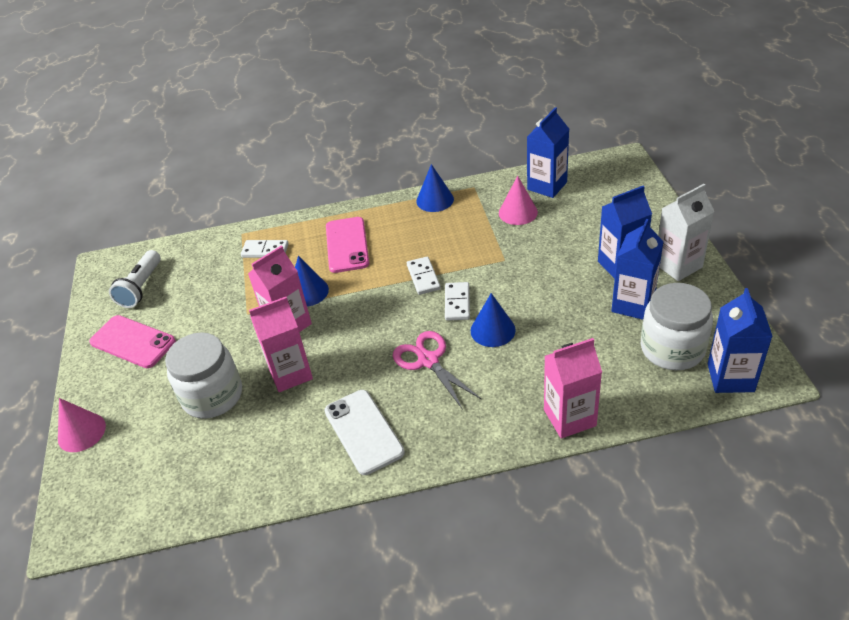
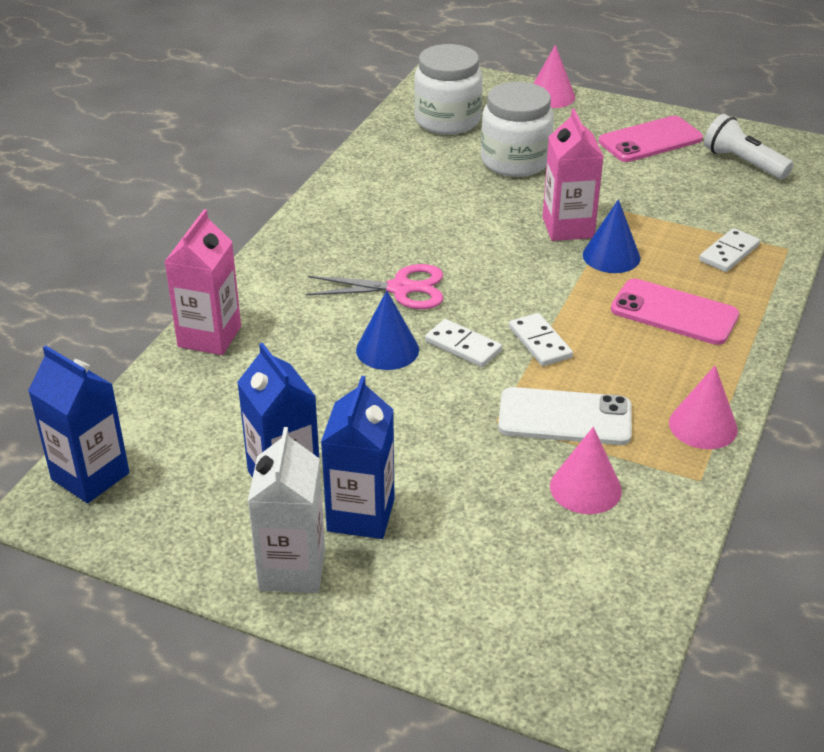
camera: 120 degrees right, 5 degrees down
pink carton [249,297,313,392] -> none
white phone [324,390,405,475] -> white phone moved to [498,387,632,445]
white domino [407,256,441,295] -> white domino turned 45 degrees clockwise [509,313,573,366]
blue cone [416,164,454,212] -> pink cone [669,366,738,449]
blue carton [527,107,569,198] -> none
white jar [641,283,713,370] -> white jar moved to [414,44,483,135]

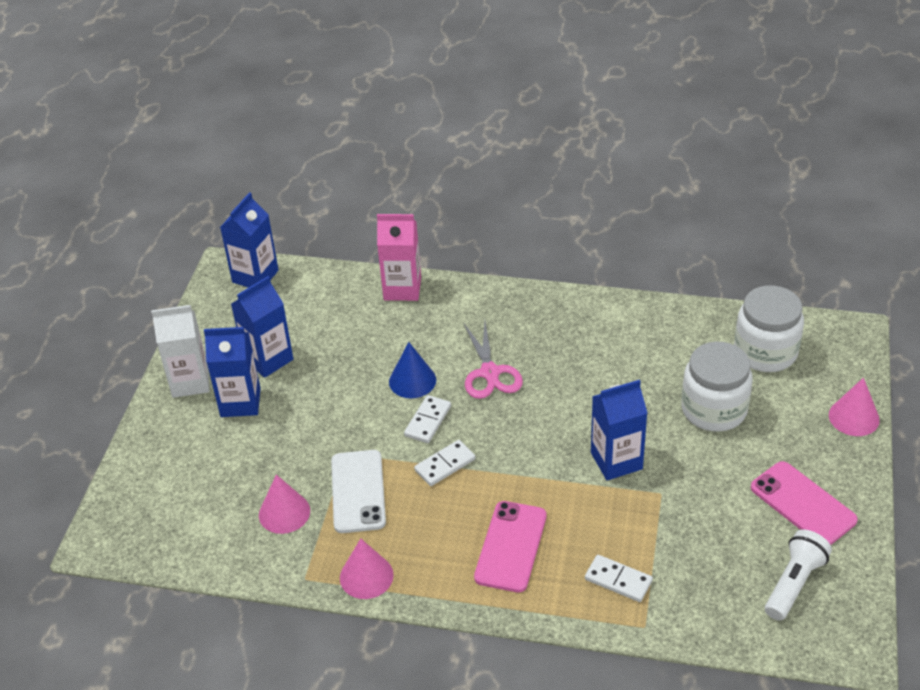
camera: 80 degrees right, 5 degrees up
pink carton [543,109,604,241] -> blue carton [591,380,647,480]
blue cone [583,199,640,273] -> none

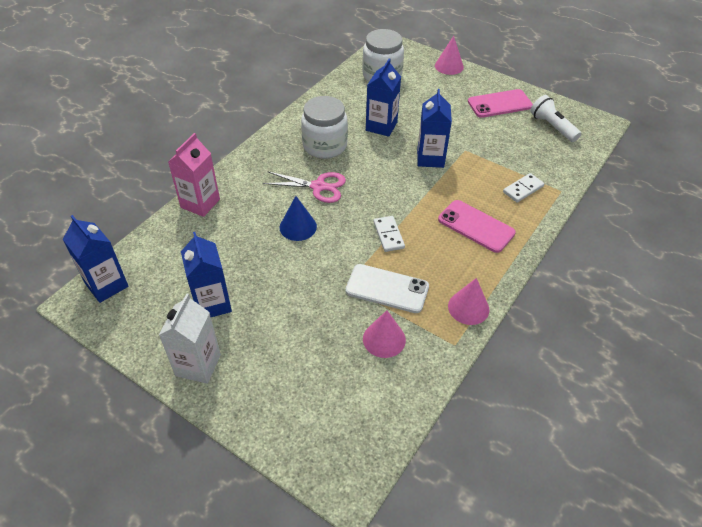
camera: 70 degrees left, 5 degrees up
blue carton [204,327,261,417] -> blue carton moved to [366,58,401,137]
white domino [404,395,451,443] -> none
white jar [681,342,753,432] -> white jar moved to [301,96,348,159]

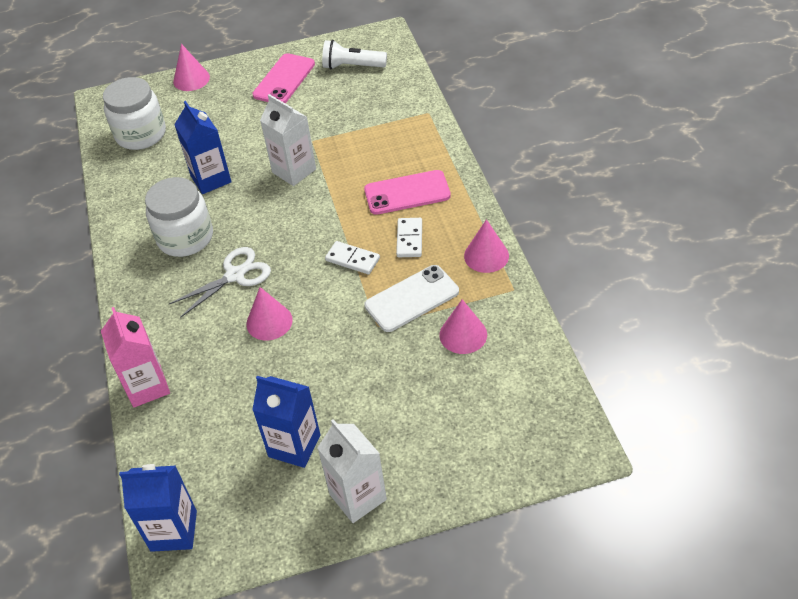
camera: 45 degrees left, 0 degrees up
pink scissors [263,171,346,203] -> white scissors [169,247,271,318]
blue cone [280,196,317,241] -> pink cone [246,287,293,341]
blue carton [417,89,452,168] -> white carton [260,94,316,186]
white domino [503,173,544,203] -> white domino moved to [396,218,422,257]

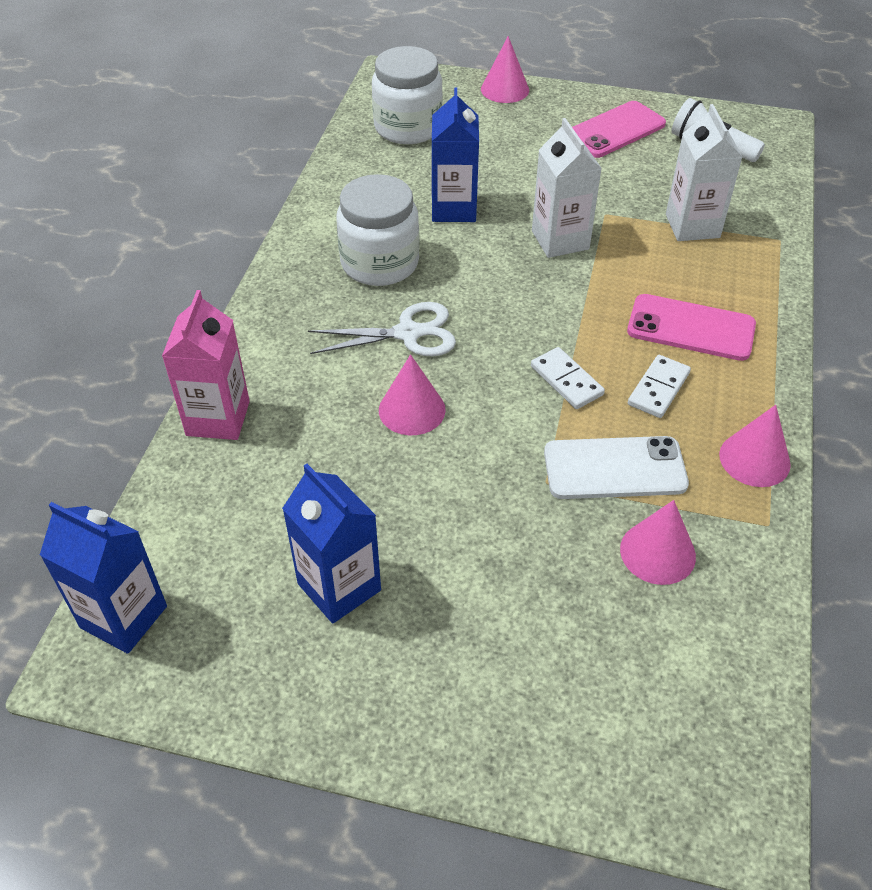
camera: 25 degrees right, 0 degrees up
white carton [317,419,387,523] -> white carton moved to [666,104,742,241]

